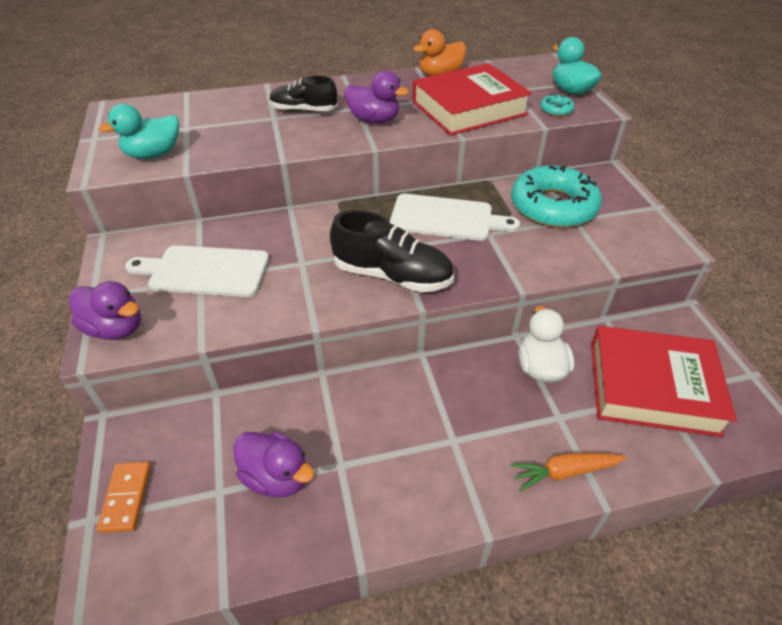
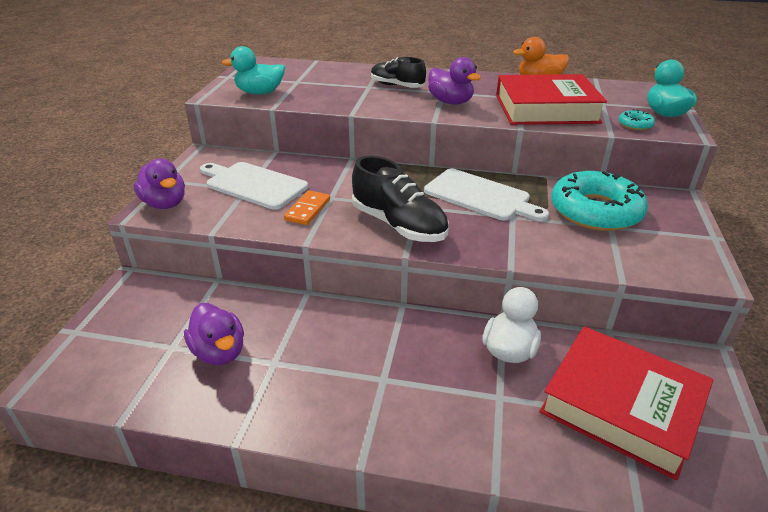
camera: 25 degrees right, 10 degrees down
orange domino [97,462,151,533] -> orange domino moved to [284,190,330,225]
orange carrot [510,453,626,492] -> none

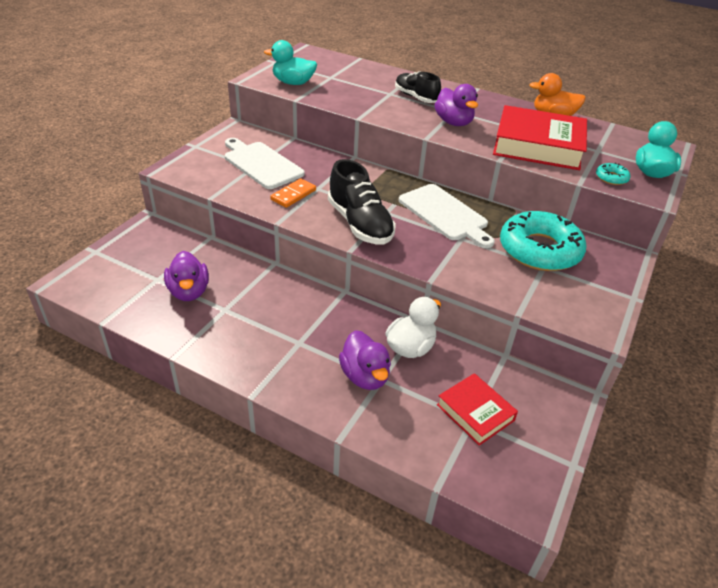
camera: 15 degrees right, 5 degrees up
purple duck [133,159,185,209] -> purple duck moved to [339,330,391,390]
red book [539,326,713,480] -> red book [437,373,518,446], size x0.55

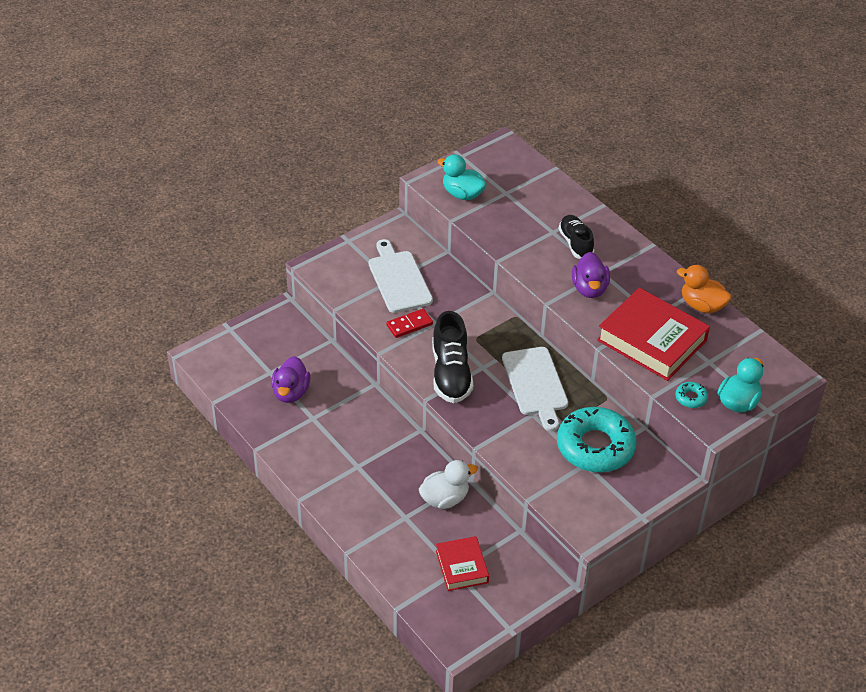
camera: 25 degrees right, 5 degrees up
orange domino [270,178,316,208] -> red domino [386,309,433,338]
purple duck [339,330,391,390] -> none

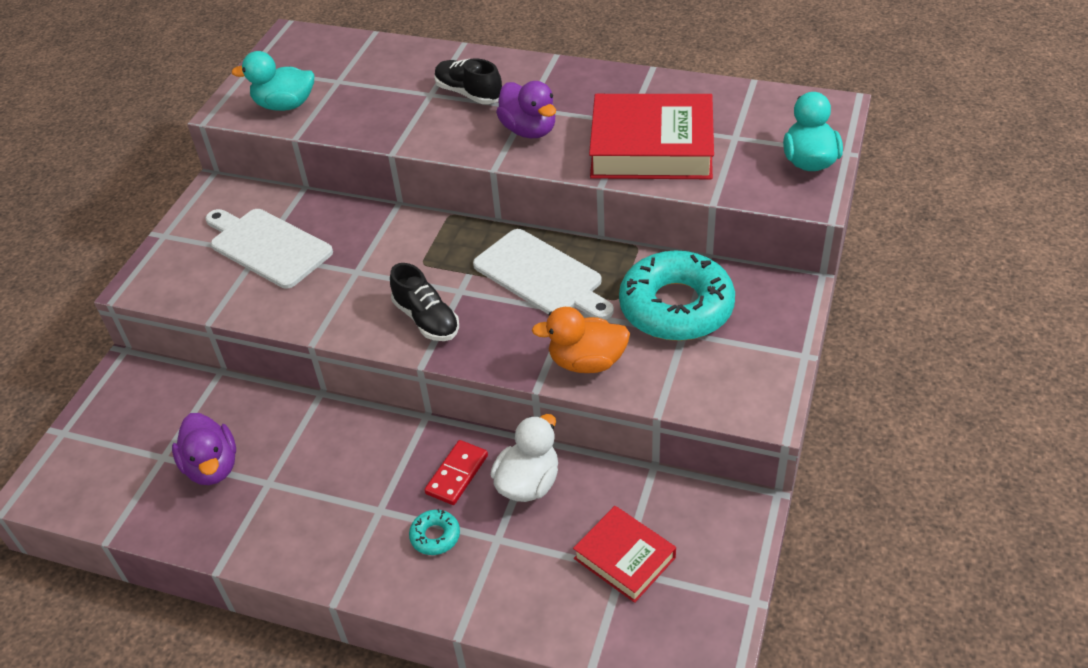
camera: 30 degrees left, 0 degrees up
red domino [386,309,433,338] -> red domino moved to [424,440,488,505]
black shoe [432,311,473,403] -> black shoe [390,263,459,341], size x0.66
turquoise donut [675,382,708,408] -> turquoise donut moved to [409,509,460,555]
orange duck [677,265,732,313] -> orange duck moved to [532,307,630,373]

